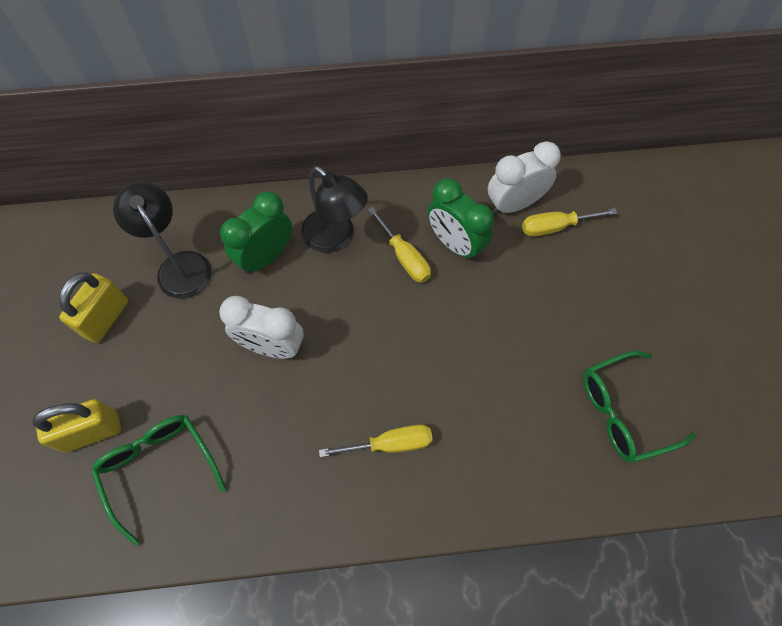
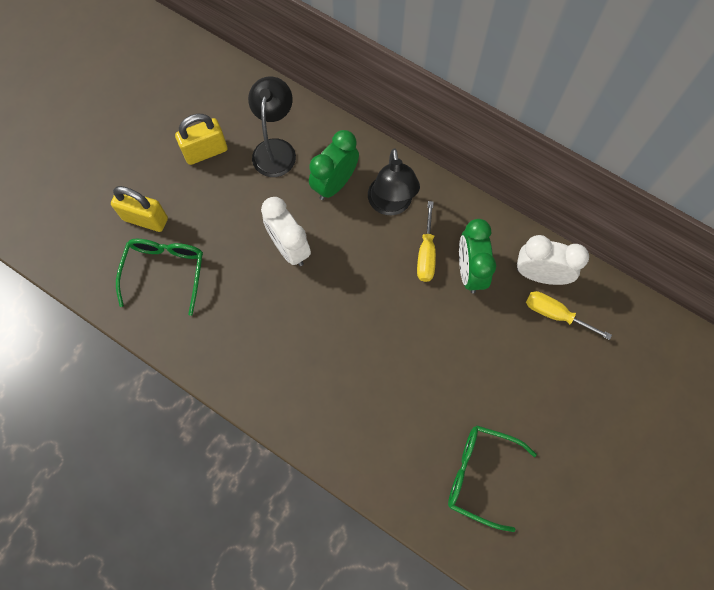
camera: 40 degrees right, 5 degrees up
green clock [220,191,292,274] -> green clock turned 45 degrees counterclockwise [309,130,359,200]
yellow screwdriver [319,425,433,457] -> none

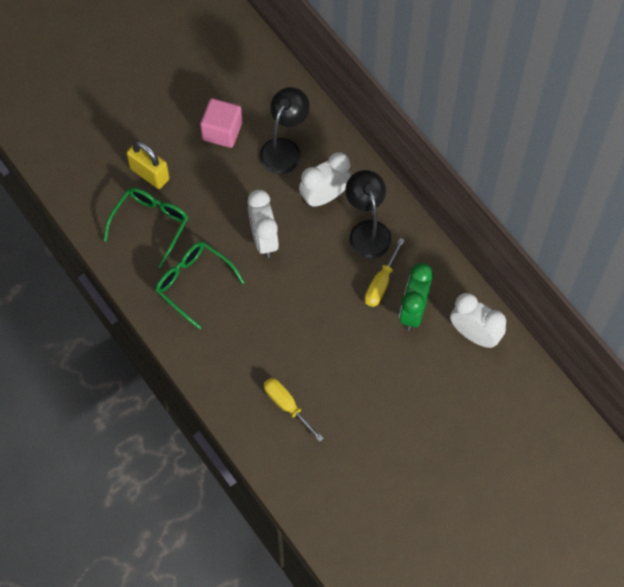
camera: 20 degrees right, 5 degrees down
yellow padlock [175,114,228,165] -> pink cube [200,98,242,148]
green clock [309,130,359,200] -> white clock [299,152,352,207]
black lamp [368,148,420,215] -> black lamp turned 150 degrees clockwise [345,170,392,258]
green glasses [448,425,537,532] -> green glasses moved to [155,241,245,330]
yellow screwdriver [526,291,612,340] -> yellow screwdriver moved to [264,378,324,442]

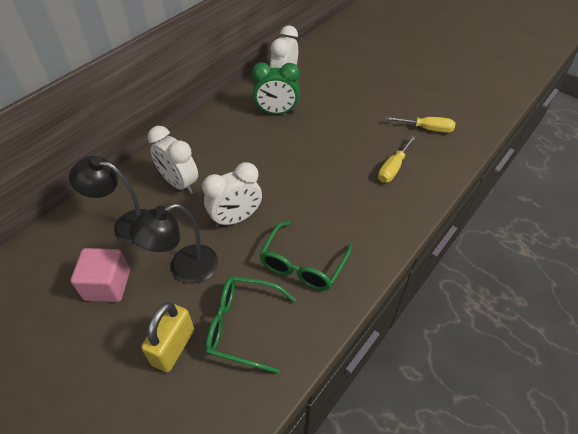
camera: 105 degrees left, 15 degrees down
black lamp [345,170,392,258] -> black lamp moved to [129,204,218,284]
yellow screwdriver [365,238,405,307] -> yellow screwdriver moved to [385,116,455,133]

